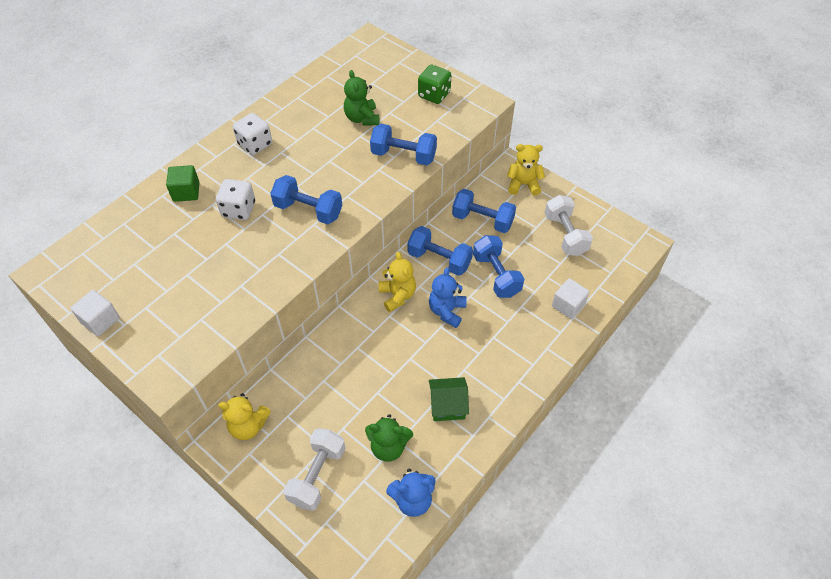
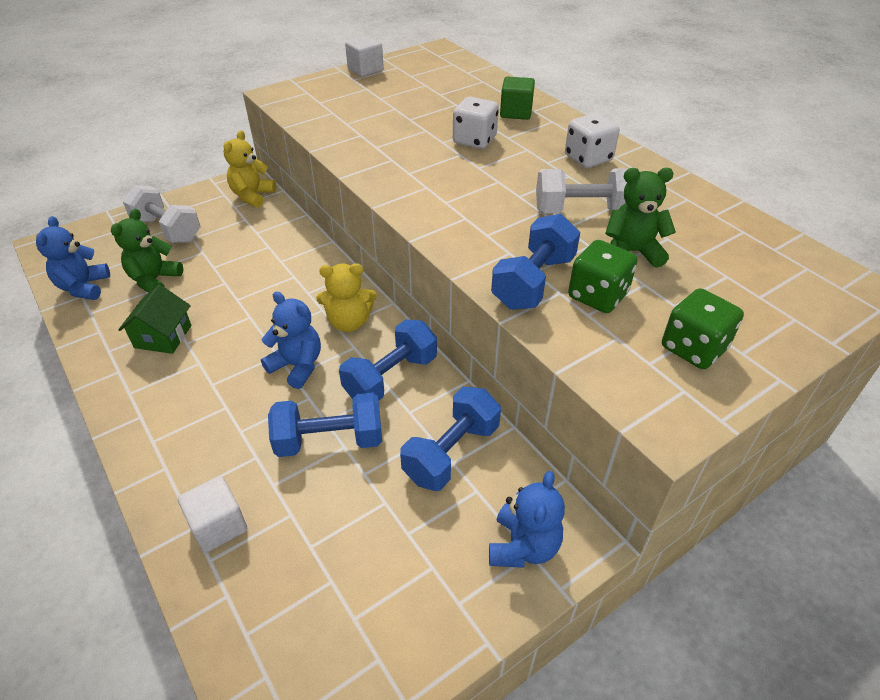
camera: 105 degrees right, 10 degrees down
blue dumbbell [270,175,342,224] -> none
yellow teddy bear [507,144,545,196] -> blue teddy bear [489,471,565,568]
white dumbbell [545,195,593,256] -> white dumbbell moved to [536,168,629,213]
none -> green dice [568,240,638,313]

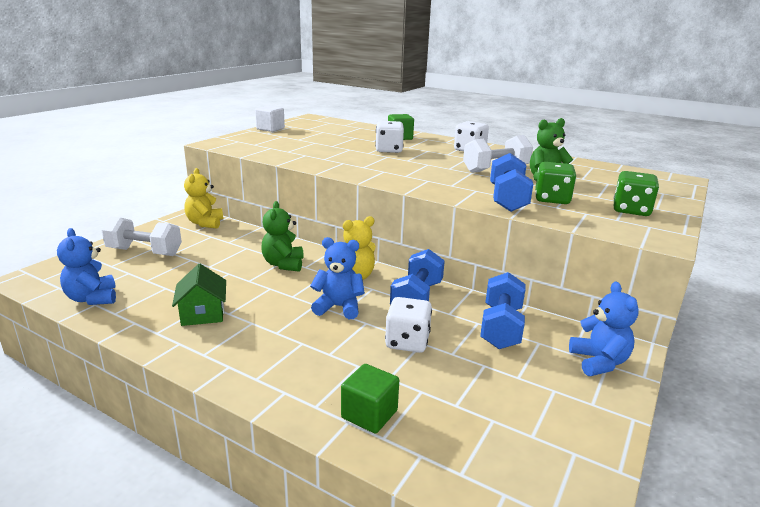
camera: 25 degrees left, 20 degrees down
green teddy bear [111,209,183,293] -> green teddy bear moved to [261,201,304,272]
white cube [178,476,247,553] -> green cube [341,364,399,433]
blue dumbbell [268,392,382,457] -> white dice [385,297,432,353]

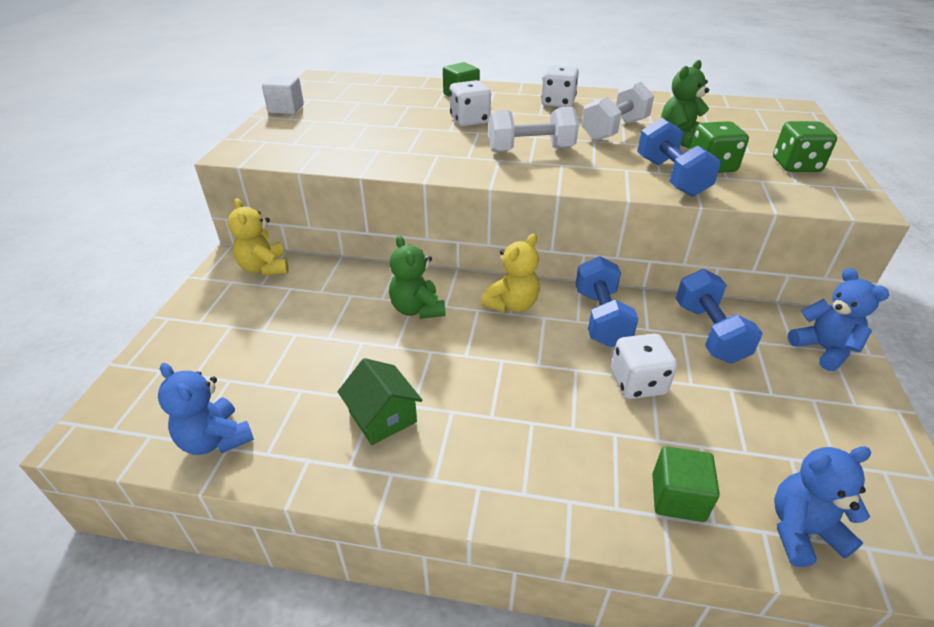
camera: 20 degrees left, 15 degrees up
white dumbbell [101,216,182,256] -> white dumbbell moved to [489,107,579,153]
blue teddy bear [310,237,365,319] -> blue teddy bear moved to [774,446,871,567]

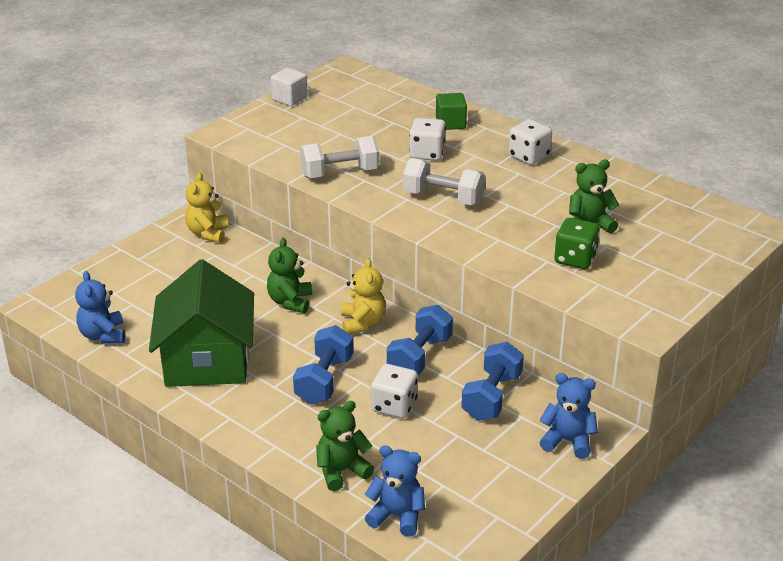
camera: 30 degrees right, 5 degrees down
green house [338,358,423,445] -> green house [149,259,254,387], size x2.10
yellow teddy bear [481,234,540,313] -> yellow teddy bear turned 75 degrees counterclockwise [341,258,386,334]
white dumbbell [581,82,654,141] -> white dumbbell moved to [300,136,379,178]
blue dumbbell [637,118,721,197] -> blue dumbbell moved to [293,325,353,404]
green cube [652,446,720,522] -> green teddy bear [316,401,374,491]
green dice [773,121,837,172] -> none
blue teddy bear [788,268,889,371] -> blue teddy bear turned 75 degrees counterclockwise [539,373,598,459]

